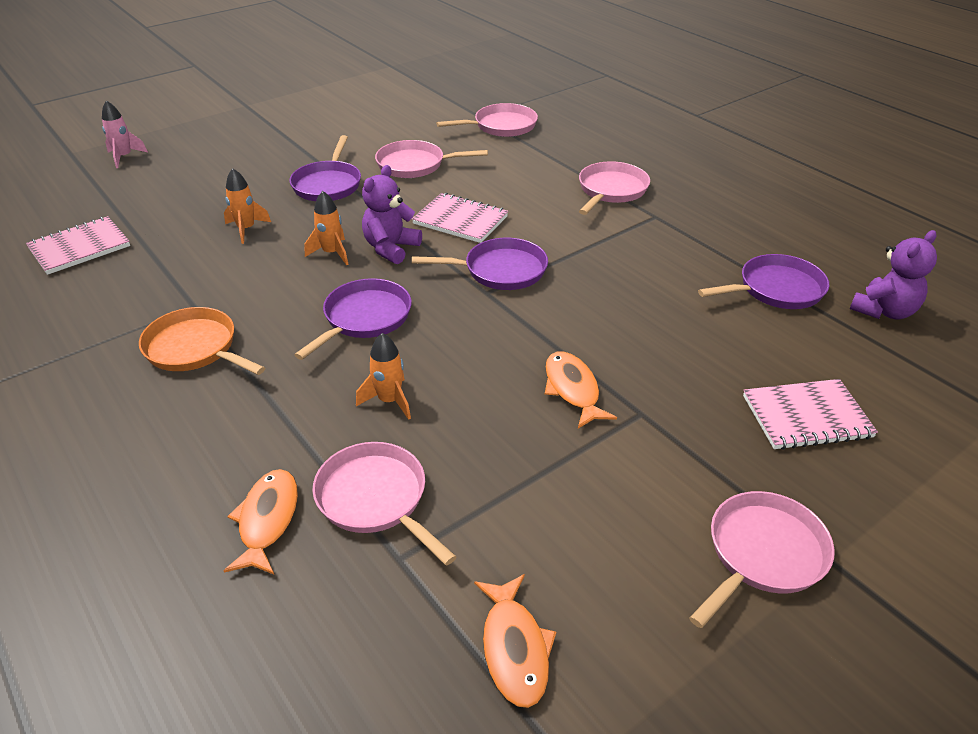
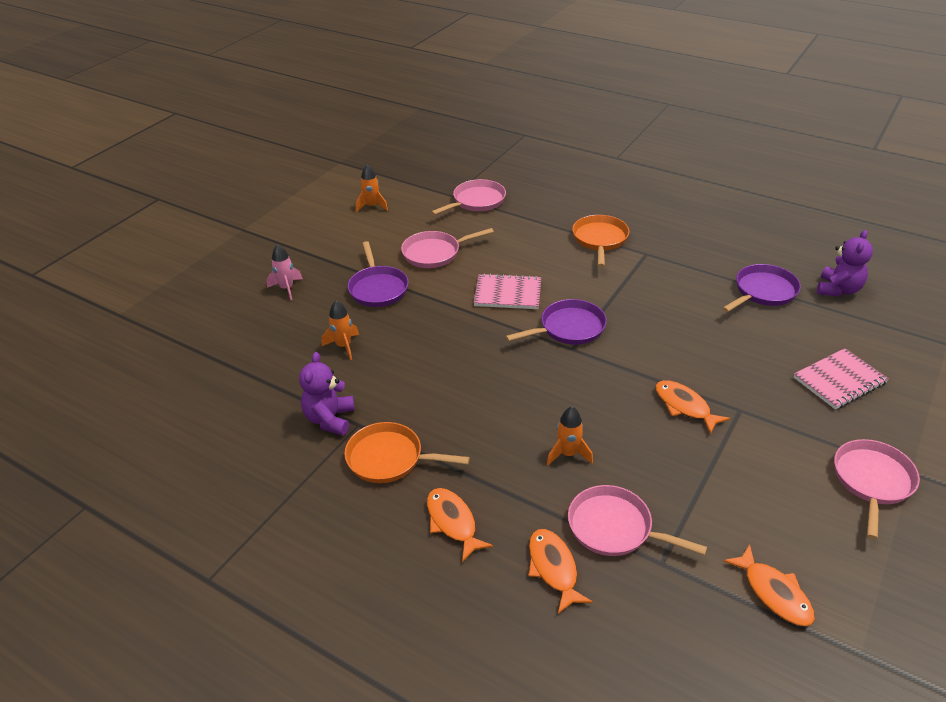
camera: 20 degrees left, 0 degrees up
pink notebook [26,216,130,275] -> none
pink rocket [102,100,148,168] -> pink rocket moved to [266,244,303,300]
purple pan [294,278,412,360] -> none
orange rocket [305,191,349,265] -> orange rocket moved to [356,164,388,212]
purple teddy bear [362,165,422,264] -> purple teddy bear moved to [299,352,355,436]
pink pan [579,161,650,215] -> orange pan [572,215,629,267]
none -> orange fish [427,488,493,562]

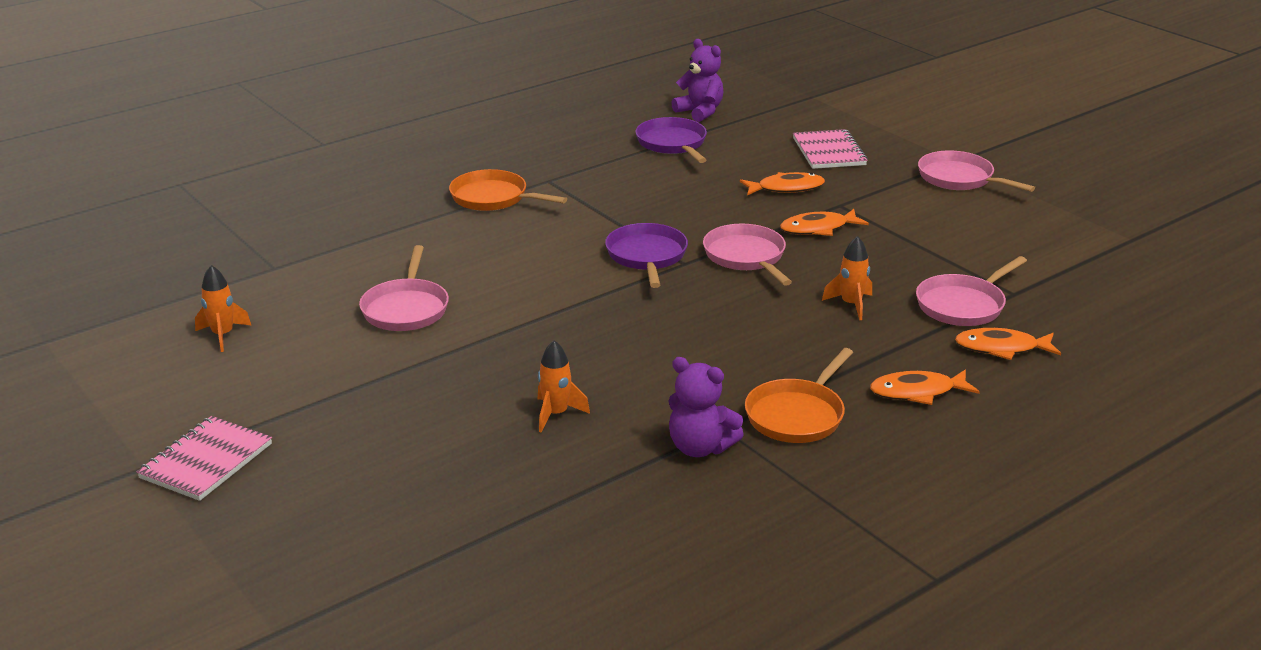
camera: 70 degrees left, 10 degrees down
pink rocket [266,244,303,300] -> none
purple pan [347,241,409,307] -> none
pink pan [431,179,506,215] -> pink pan moved to [703,224,792,286]
pink notebook [473,273,541,309] -> pink notebook moved to [136,416,272,501]
orange fish [723,544,815,626] -> orange fish moved to [740,172,825,196]

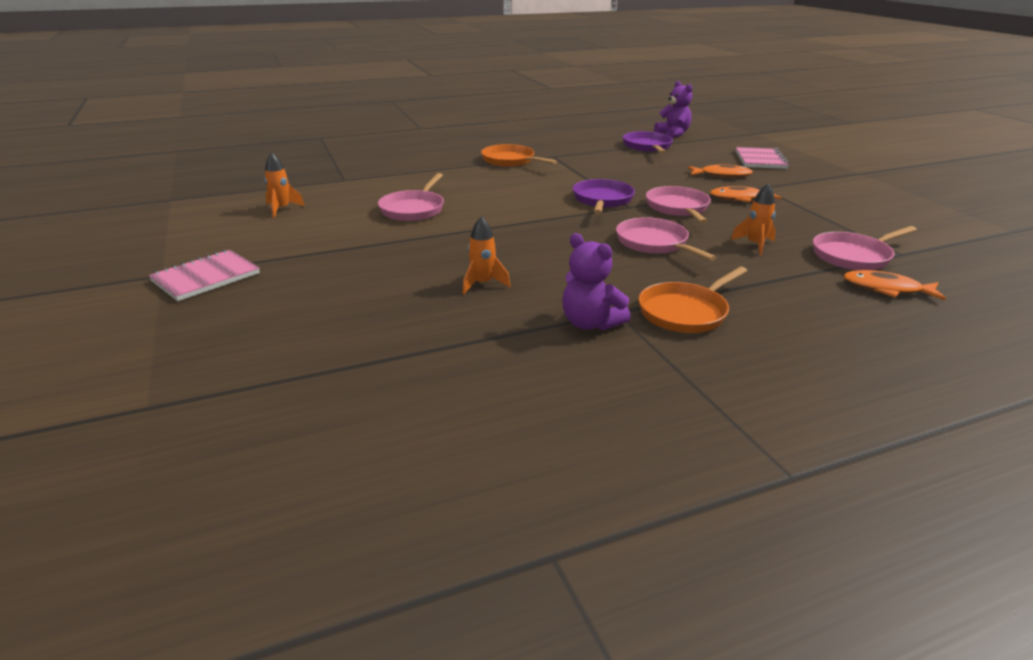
camera: 15 degrees right, 0 degrees up
orange fish [870,370,980,405] -> none
pink pan [918,151,1035,192] -> pink pan moved to [616,217,717,261]

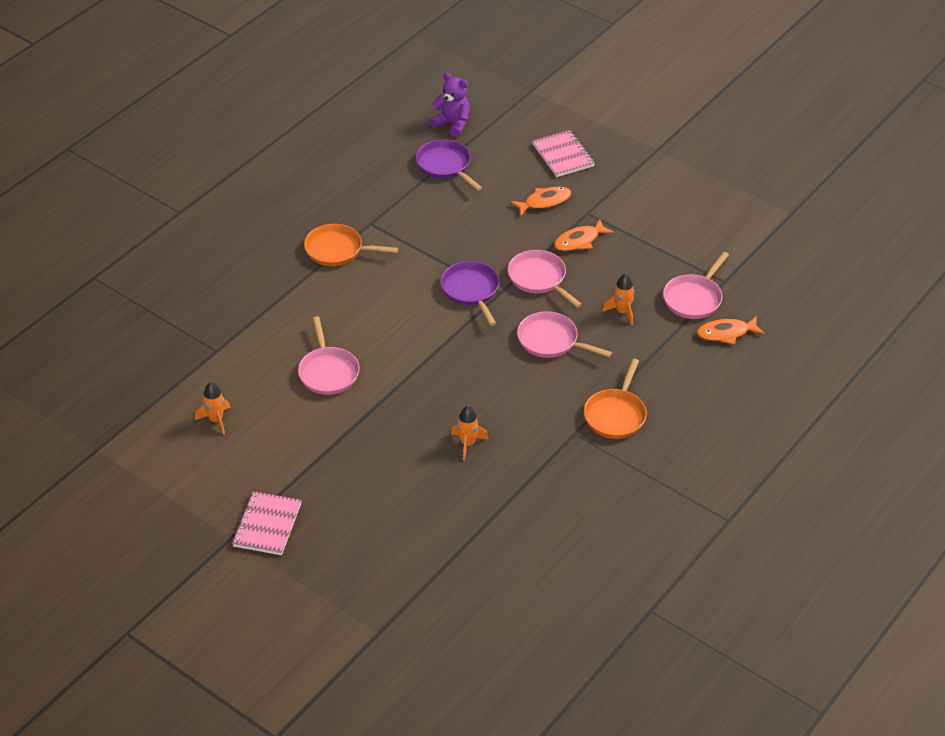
camera: 30 degrees left, 15 degrees up
purple teddy bear [562,233,631,330] -> none

